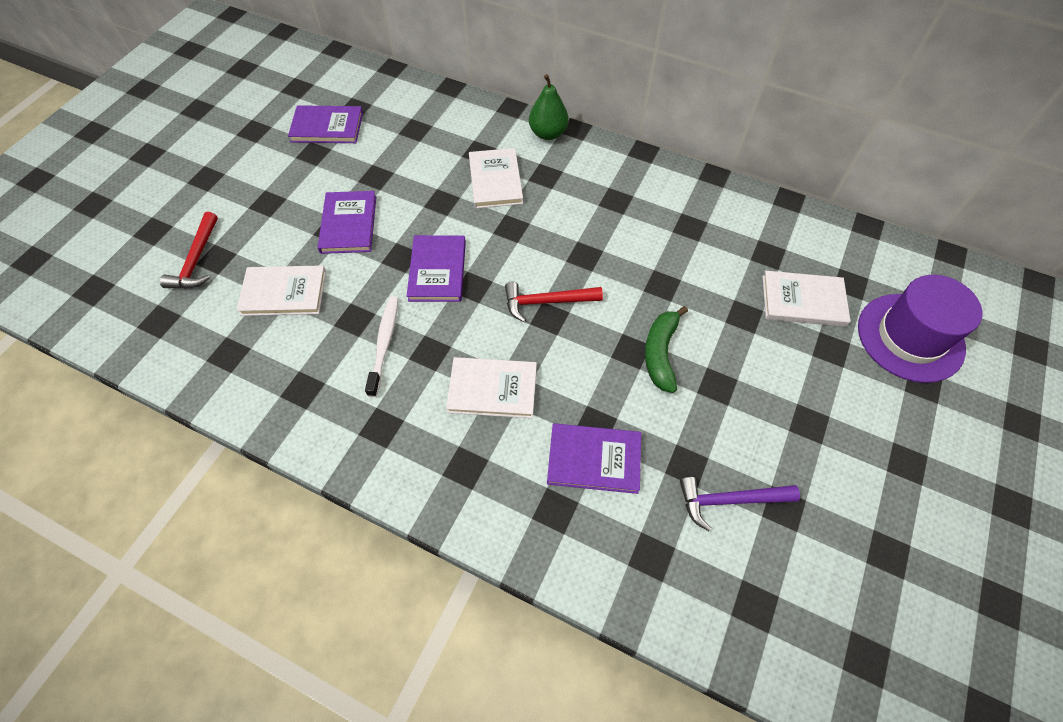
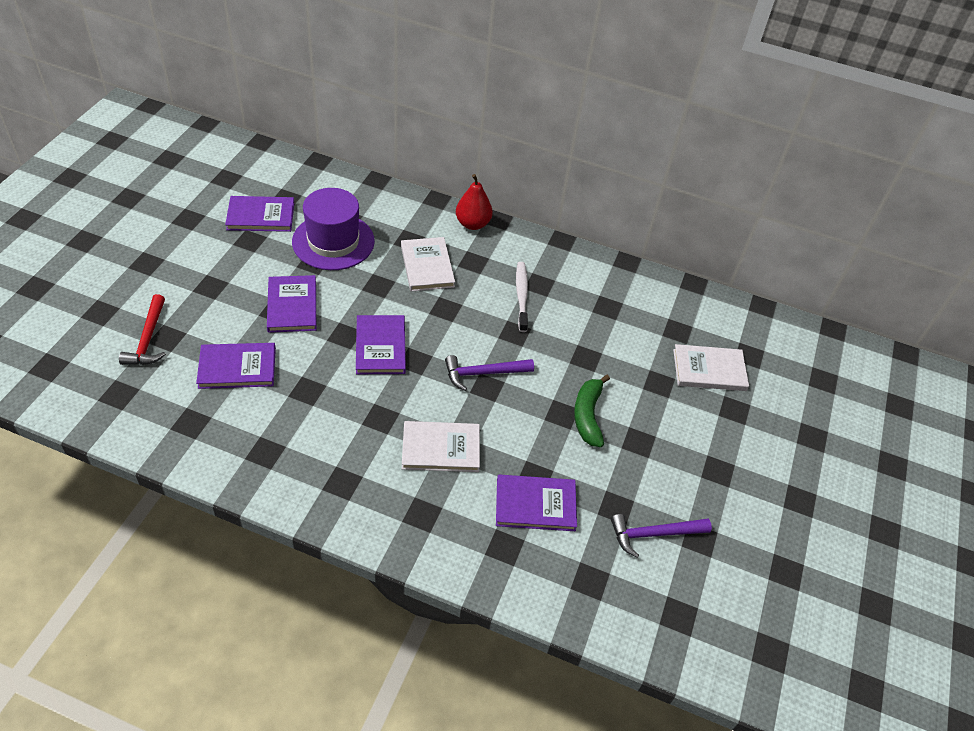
camera: 10 degrees left, 10 degrees down
white book [237,265,326,316] -> purple book [196,343,276,389]
white toothbrush [365,296,398,397] -> white toothbrush moved to [516,262,528,332]
red hammer [505,282,603,322] -> purple hammer [445,355,534,391]
green pear [529,74,569,140] -> red pear [456,174,493,230]
purple hat [858,275,982,383] -> purple hat moved to [292,188,375,270]

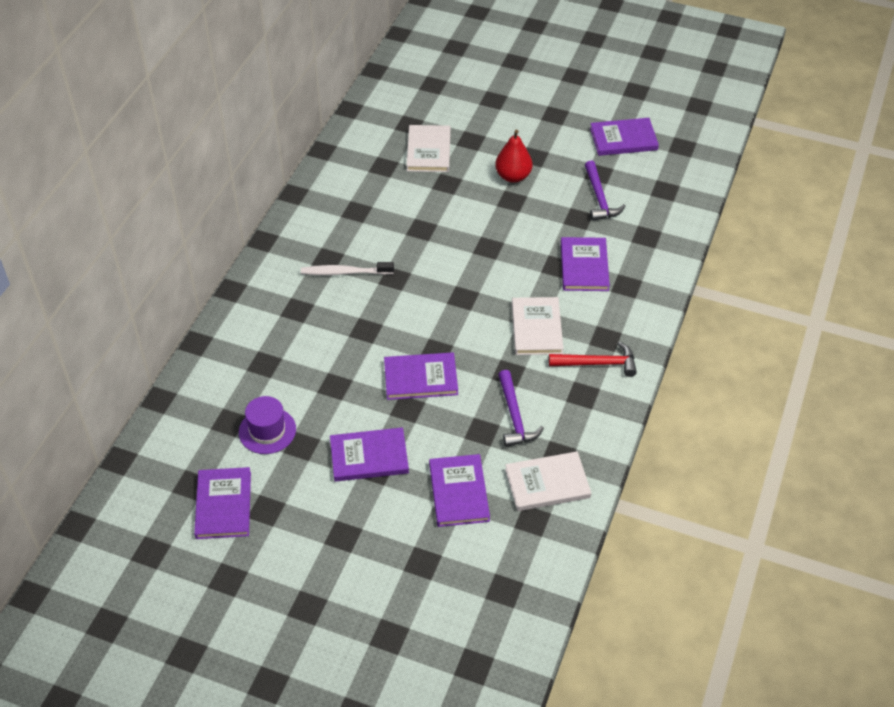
camera: 85 degrees left, 0 degrees up
red hammer [119,294,166,365] -> red hammer moved to [549,342,637,377]
purple hat [292,188,375,270] -> purple hat [239,396,296,454], size x0.61
white book [401,237,455,291] -> white book moved to [505,452,591,511]
purple hammer [445,355,534,391] -> purple hammer moved to [498,370,544,447]
red pear [456,174,493,230] -> red pear moved to [495,130,532,183]
green banana [574,375,610,447] -> none
none -> purple book [590,118,659,156]

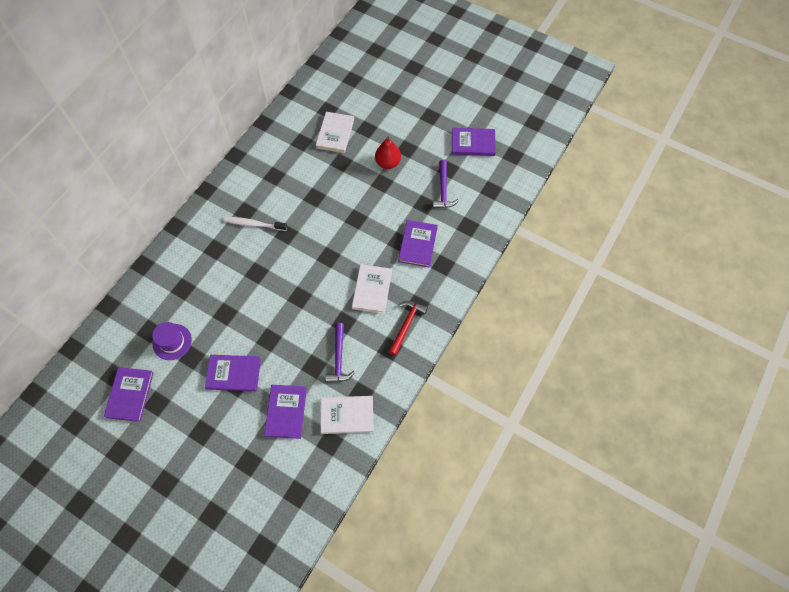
camera: 10 degrees right, 15 degrees up
purple book [384,352,458,400] -> none
red hammer [549,342,637,377] -> red hammer turned 75 degrees counterclockwise [388,301,428,356]

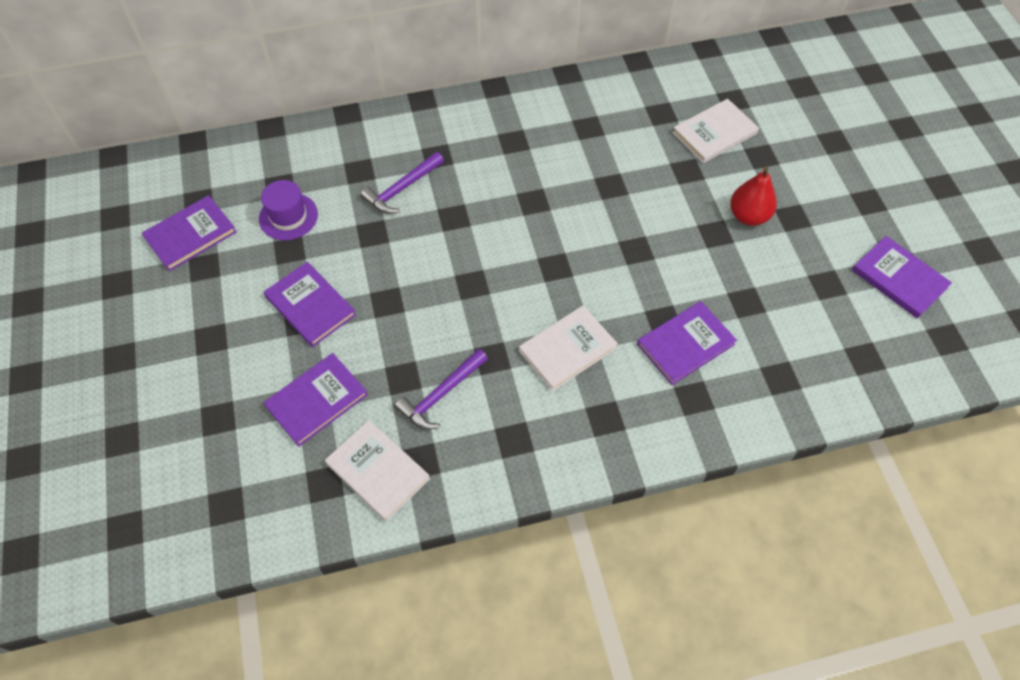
camera: 45 degrees right, 5 degrees down
white toothbrush [224,217,287,231] -> none
red hammer [388,301,428,356] -> none
purple hammer [433,160,459,208] -> purple hammer moved to [361,152,444,214]

